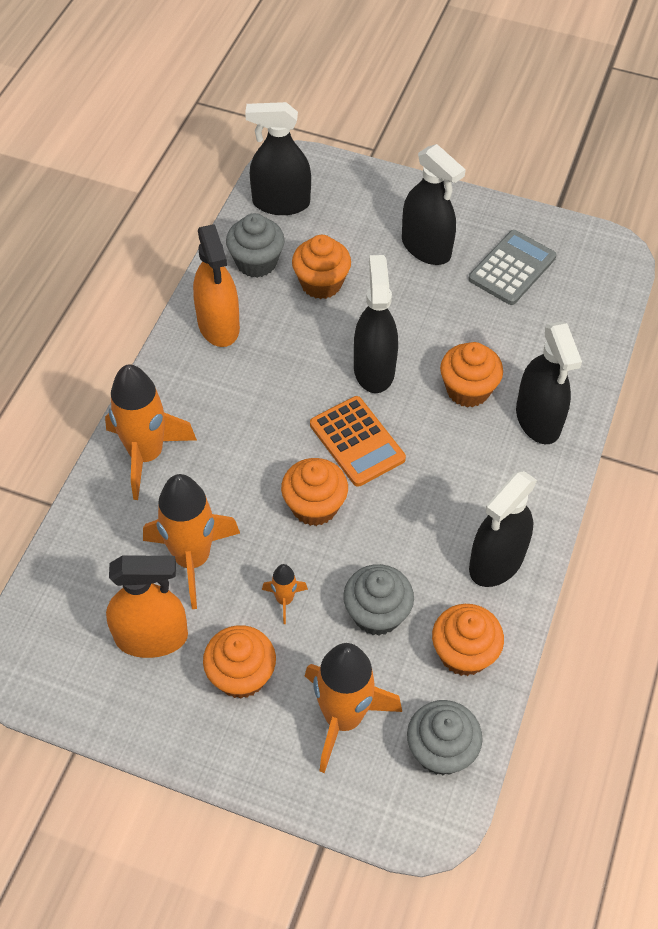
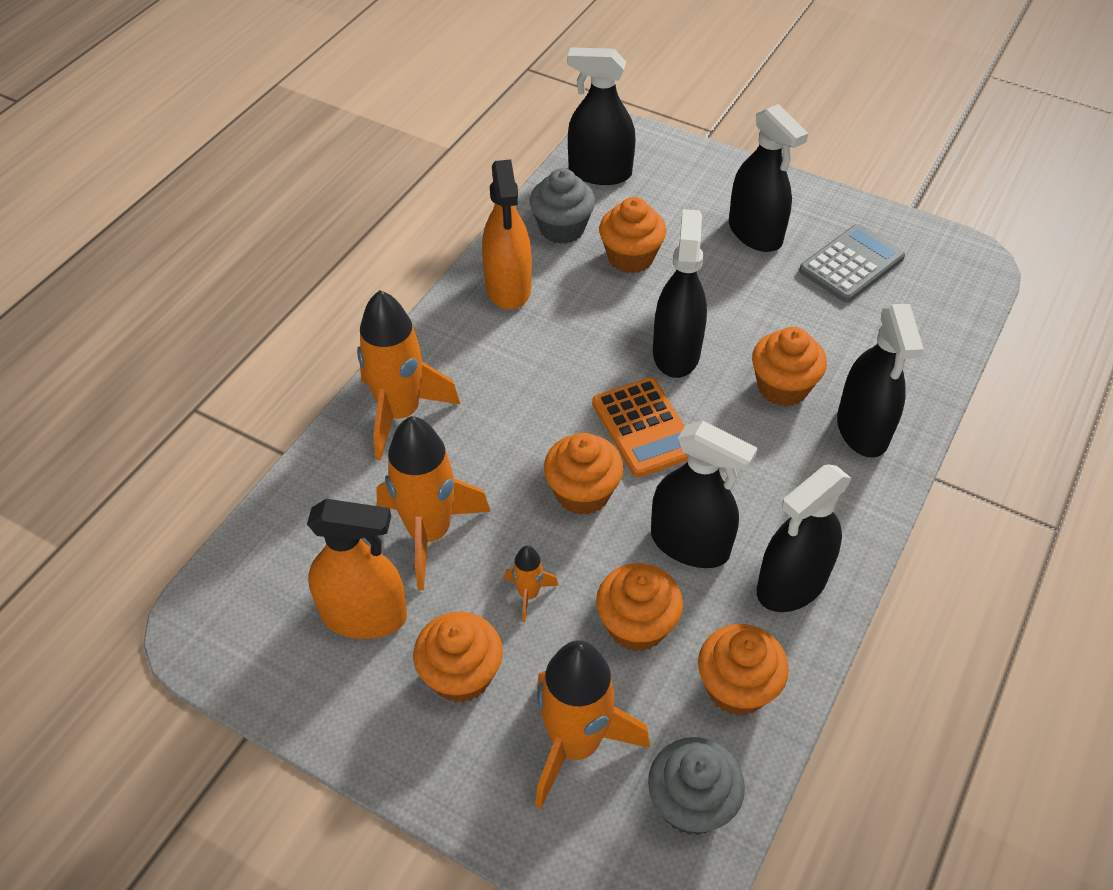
camera: 10 degrees right, 5 degrees down
grey cupcake [343,564,414,636] -> orange cupcake [596,563,683,652]
none -> black spray bottle [651,421,758,568]

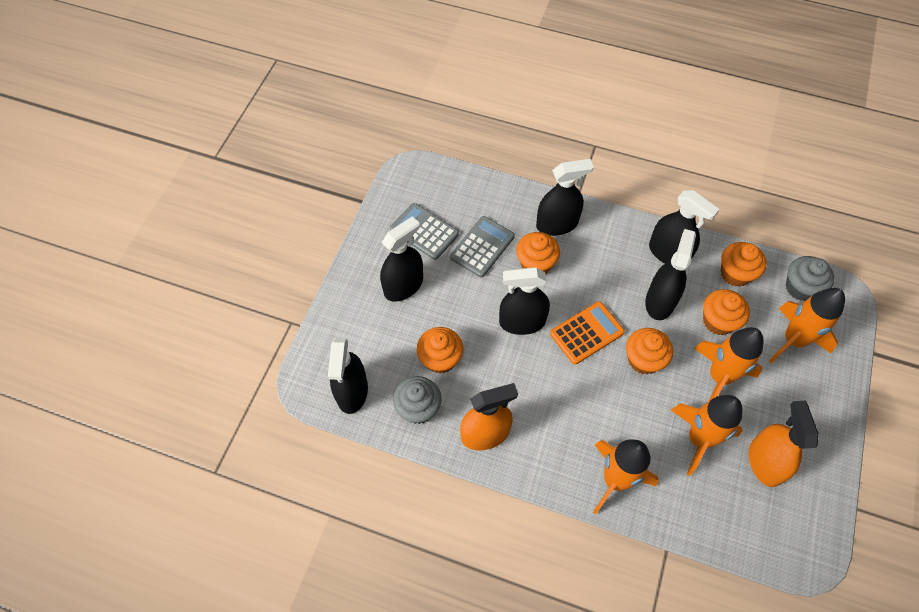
camera: 100 degrees left, 10 degrees up
orange cupcake [413,612,503,703] -> none
orange rocket [504,546,559,622] -> orange rocket [694,327,764,402], size x2.16
none -> grey calculator [450,216,515,277]

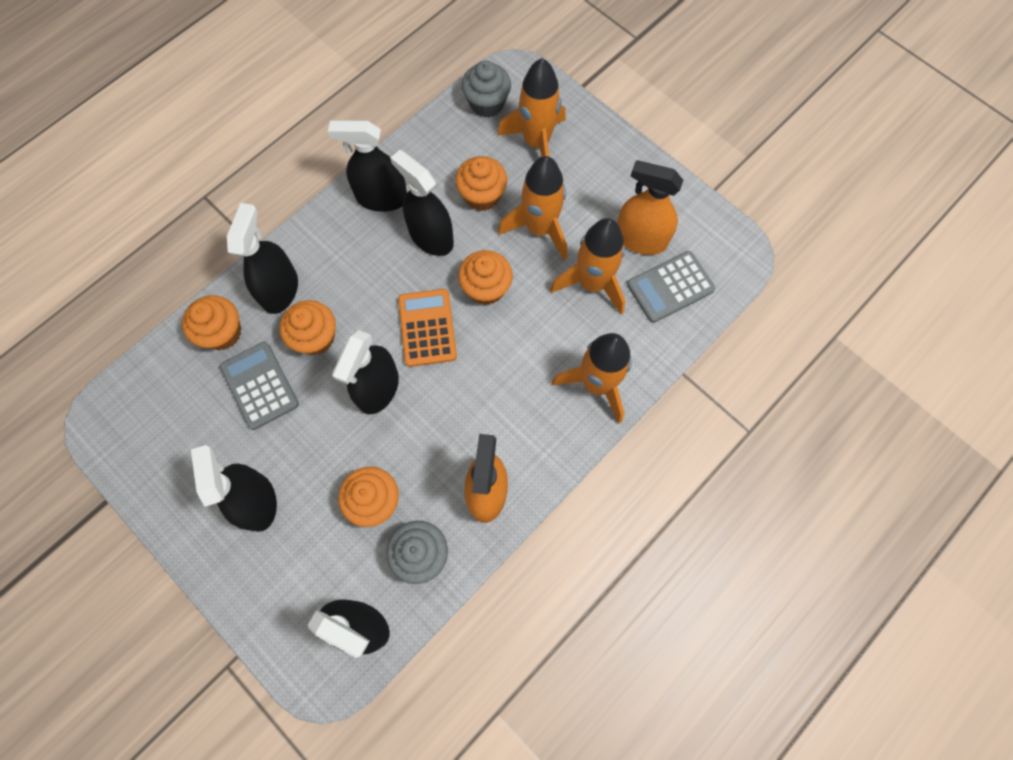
camera: 65 degrees left, 10 degrees up
grey calculator [390,203,459,260] -> grey calculator moved to [627,251,715,323]
black spray bottle [649,190,719,264] -> black spray bottle turned 150 degrees counterclockwise [328,120,407,212]
orange cupcake [721,242,767,287] -> orange cupcake moved to [182,295,241,350]

